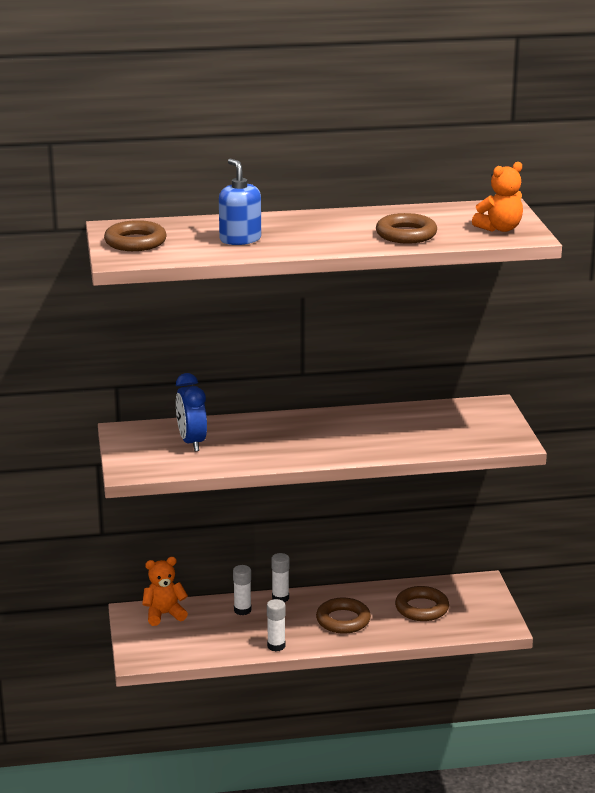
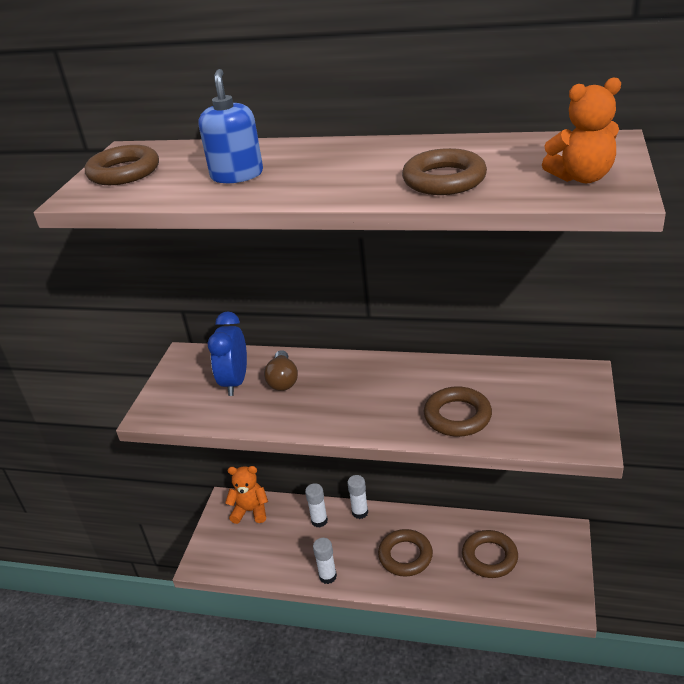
camera: 25 degrees right, 10 degrees up
none -> brown light bulb [264,350,298,391]
none -> brown ring [424,386,492,437]

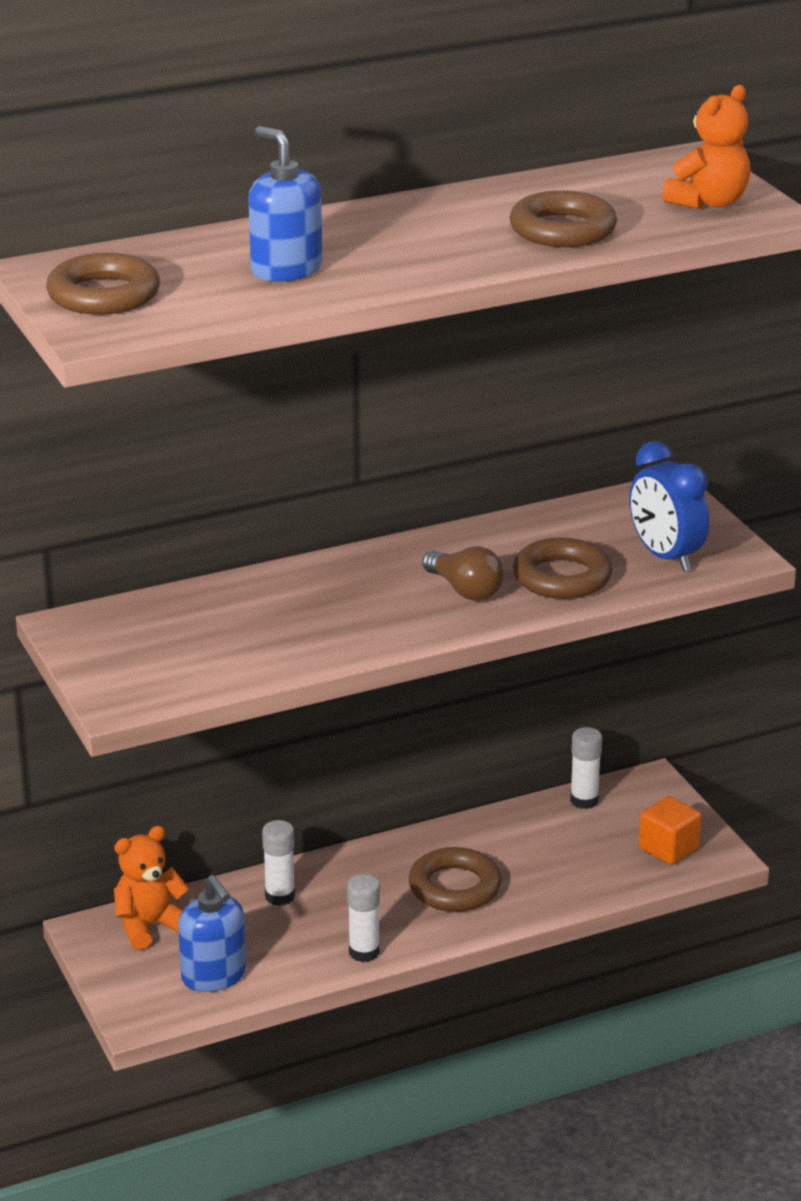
camera: 40 degrees left, 5 degrees down
blue clock [207,311,247,396] -> blue clock moved to [629,441,709,571]
brown light bulb [264,350,298,391] -> brown light bulb moved to [422,546,504,601]
white glue stick [347,475,368,519] -> white glue stick moved to [570,727,602,809]
brown ring [462,530,518,578] -> none
none -> blue soap dispenser [178,875,246,992]
none -> orange cube [639,796,701,865]

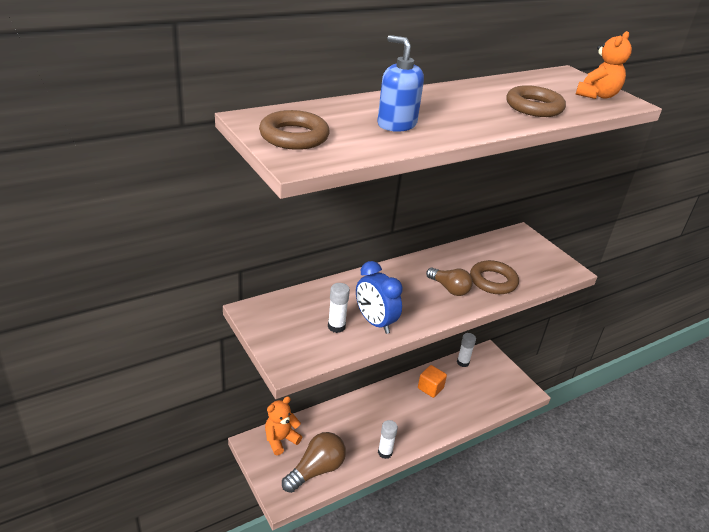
camera: 10 degrees left, 5 degrees up
blue soap dispenser [178,875,246,992] -> brown light bulb [282,432,346,493]
white glue stick [262,820,295,906] -> white glue stick moved to [328,283,350,333]
brown ring [408,847,502,912] -> none
blue clock [629,441,709,571] -> blue clock moved to [356,261,403,334]
orange cube [639,796,701,865] -> orange cube moved to [418,365,447,398]

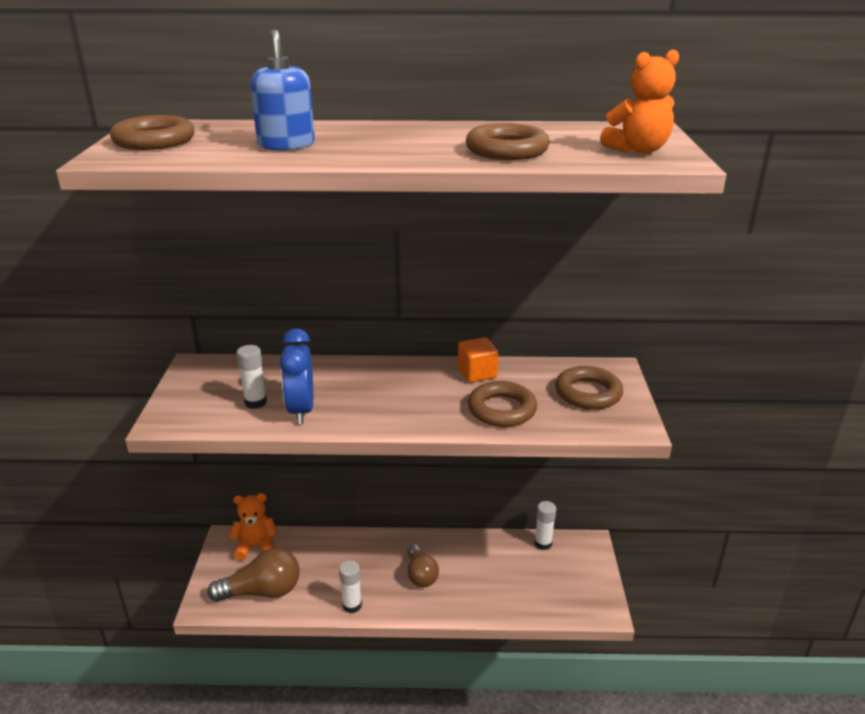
camera: 35 degrees right, 5 degrees down
orange cube [418,365,447,398] -> orange cube moved to [458,337,499,383]
brown light bulb [426,268,473,296] -> brown light bulb moved to [407,544,439,587]
none -> brown ring [555,366,623,410]

